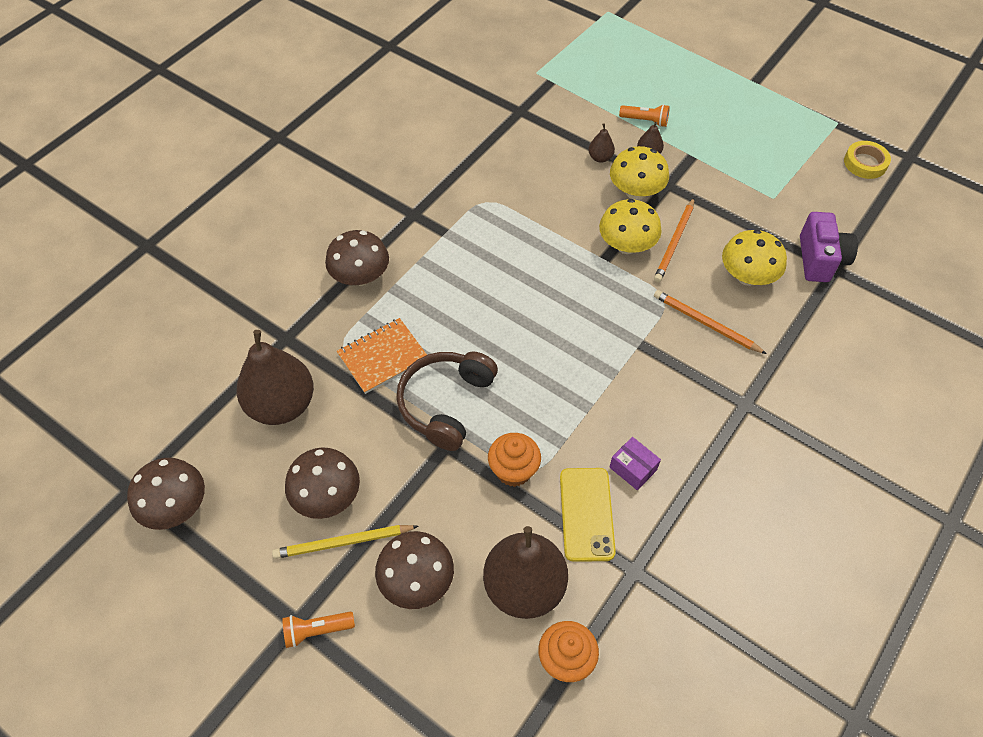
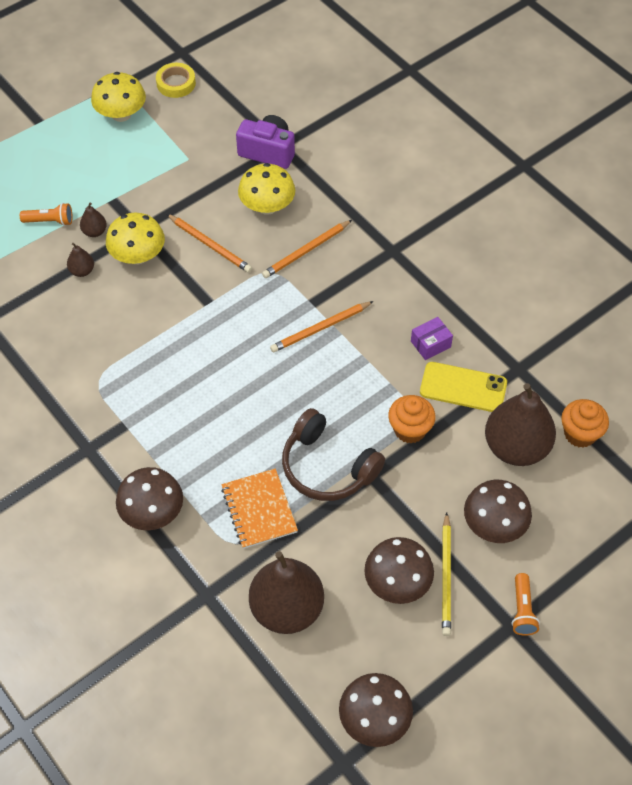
camera: 75 degrees left, 0 degrees up
yellow mushroom [599,199,662,254] -> yellow mushroom moved to [91,72,146,122]
orange flashlight [619,104,670,127] -> orange flashlight turned 60 degrees clockwise [20,203,73,226]
none -> orange pencil [270,301,374,352]

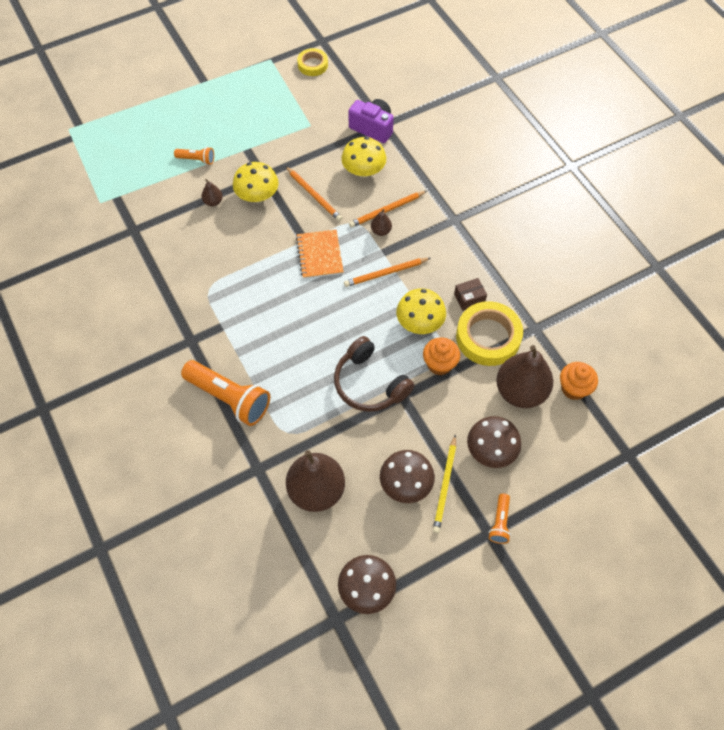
camera: 10 degrees right, 5 degrees up
brown pear [80,202,107,237] -> brown pear moved to [371,209,392,236]
yellow mushroom [91,72,146,122] -> yellow mushroom moved to [396,288,446,334]
brown mushroom [116,467,183,530] -> orange flashlight [181,360,270,426]
orange notebook [221,469,298,549] -> orange notebook moved to [296,230,344,279]
purple box [411,317,453,360] -> brown box [454,278,487,311]
yellow phone [420,362,507,412] -> yellow tape [456,301,523,366]

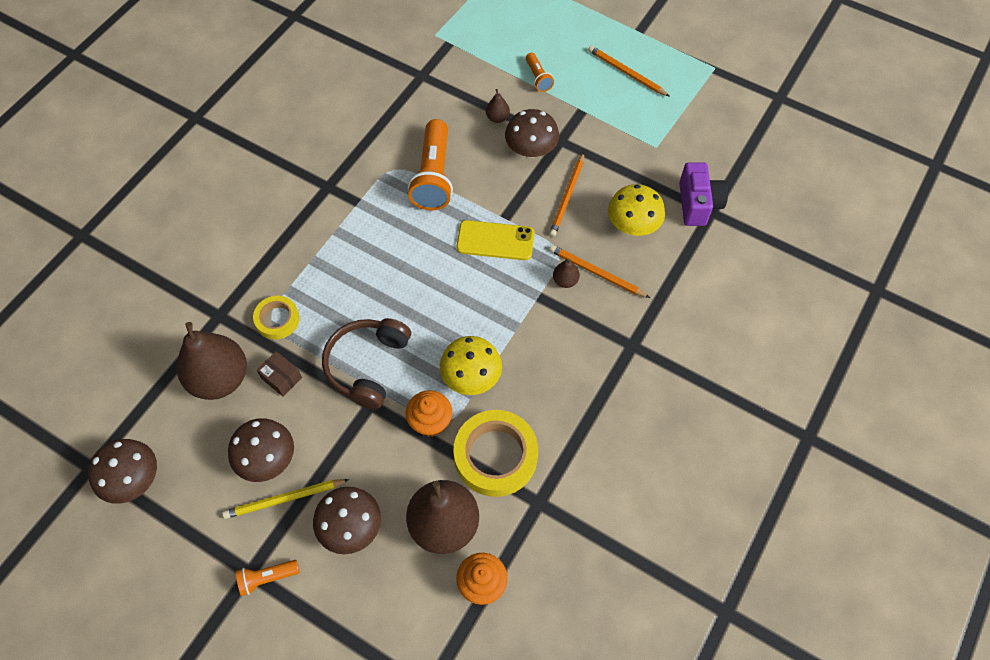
camera: 60 degrees right, 0 degrees up
orange flashlight [181,360,270,426] -> orange flashlight moved to [408,119,453,210]
yellow mushroom [233,162,279,203] -> brown mushroom [505,109,559,158]
orange notebook [296,230,344,279] -> yellow phone [457,220,535,260]
yellow tape [297,48,328,76] -> yellow tape moved to [253,296,300,340]
orange pencil [344,258,431,287] -> orange pencil moved to [588,46,670,97]
brown box [454,278,487,311] -> brown box moved to [257,351,302,397]

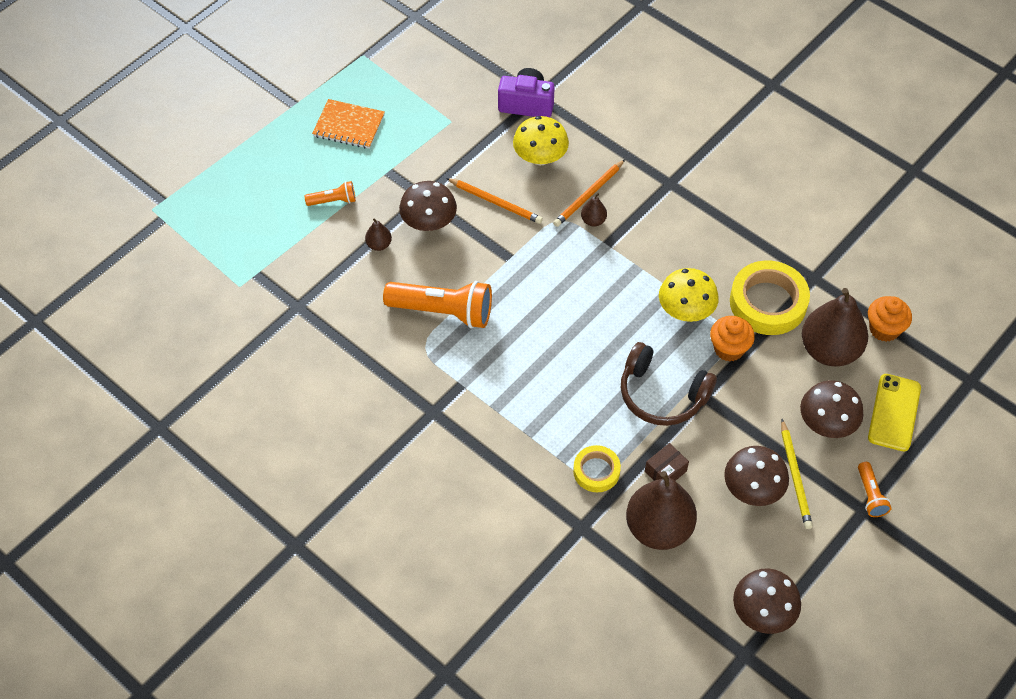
camera: 80 degrees left, 5 degrees down
yellow phone [457,220,535,260] -> yellow phone moved to [868,374,921,451]
orange pencil [588,46,670,97] -> orange notebook [312,99,385,149]

